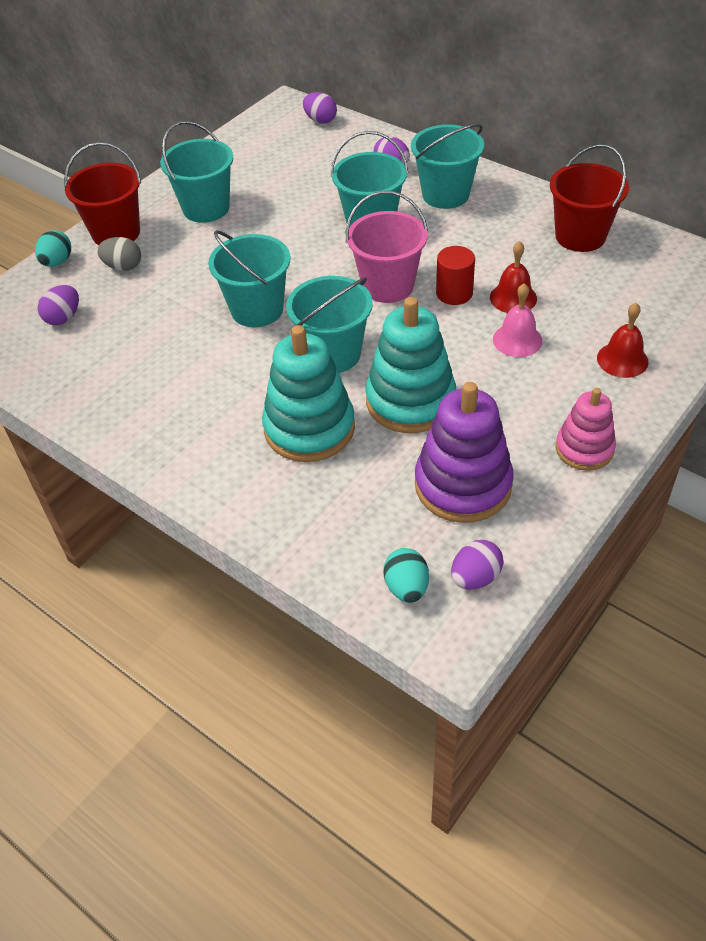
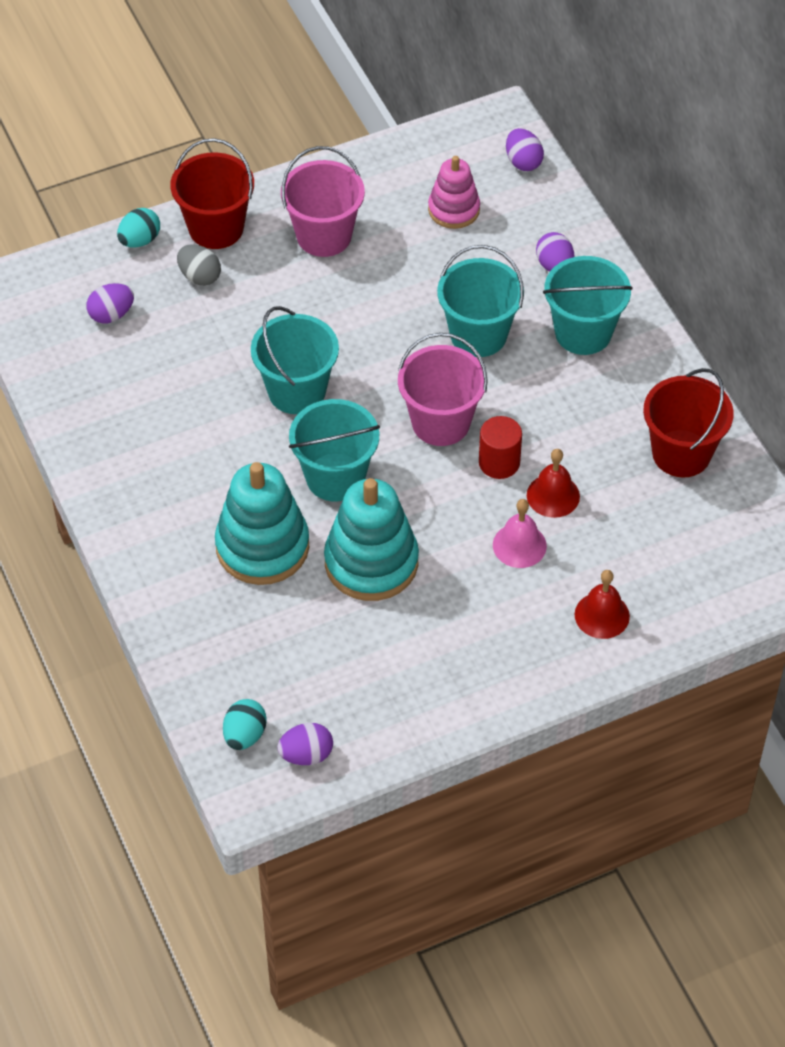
camera: 25 degrees right, 5 degrees up
turquoise bucket [160,121,233,223] -> pink bucket [281,146,365,257]
purple stacking toy [415,382,514,523] -> none
pink stacking toy [556,388,616,471] -> pink stacking toy moved to [428,156,480,229]

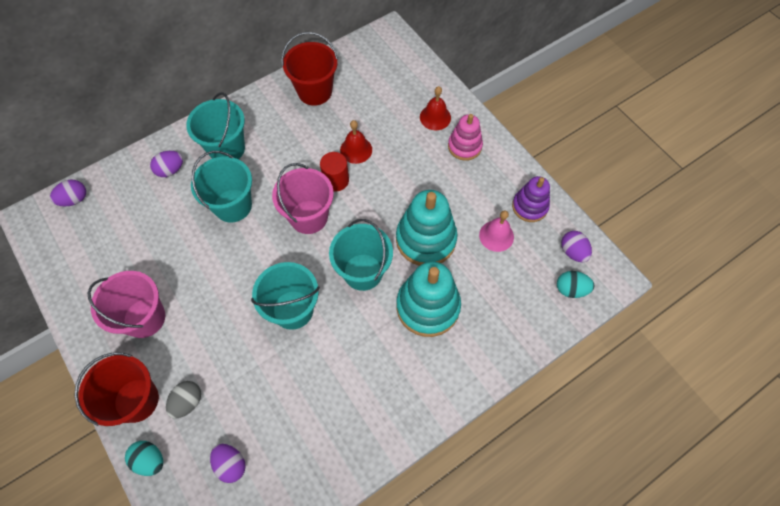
camera: 100 degrees left, 10 degrees up
pink stacking toy [428,156,480,229] -> pink stacking toy moved to [448,114,483,161]
pink bell [493,499,547,568] -> pink bell moved to [479,210,514,252]
none -> purple stacking toy [512,176,550,222]

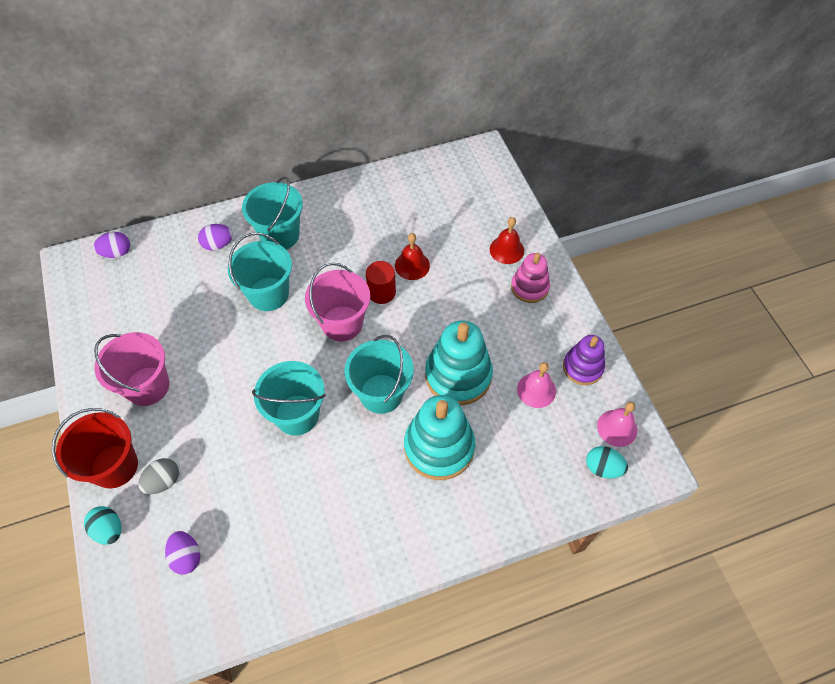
camera: 15 degrees right, 5 degrees down
red bucket [281,32,338,106] -> none
purple egg [561,231,592,262] -> pink bell [597,402,637,447]

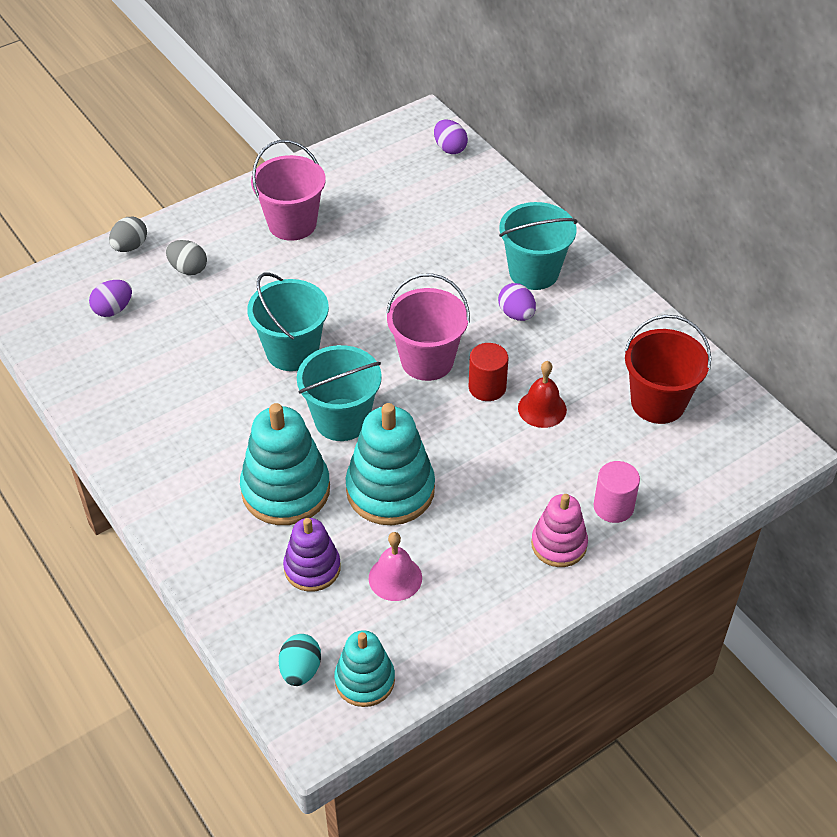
camera: 75 degrees right, 10 degrees down
red bucket [52,408,138,489] -> red bucket moved to [624,315,711,424]
turquoise egg [84,506,121,545] -> grey egg [109,217,147,252]
purple egg [198,224,233,250] -> purple egg moved to [498,283,536,321]
turquoise bucket [228,233,292,311] -> none
red bell [490,217,524,264] -> pink cylinder [593,461,640,523]
purple stacking toy [563,335,605,385] -> purple stacking toy moved to [283,518,341,592]
pink bell [597,402,637,447] -> turquoise stacking toy [334,630,395,707]

